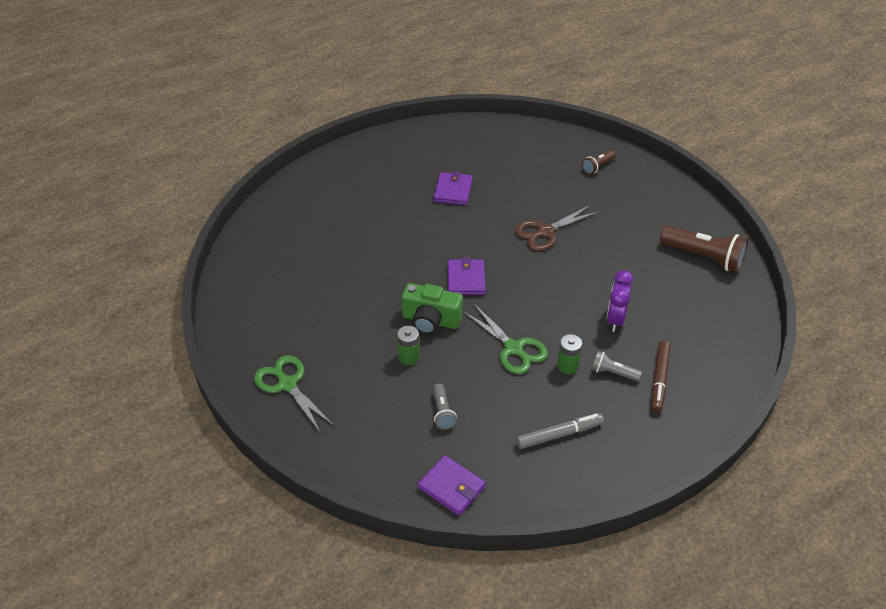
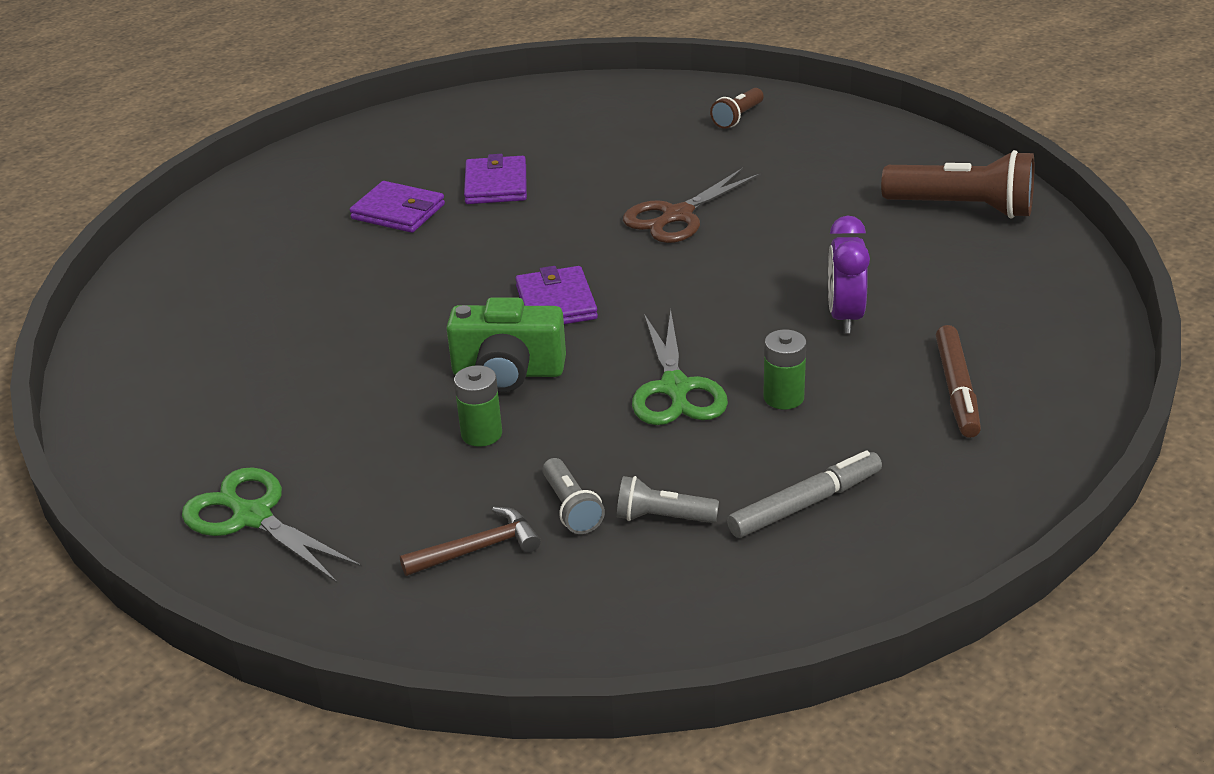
camera: 10 degrees left, 10 degrees down
purple wallet [418,455,486,516] -> purple wallet moved to [350,181,445,233]
green scissors [463,304,548,374] -> green scissors turned 45 degrees clockwise [632,310,728,425]
grey flashlight [591,351,642,381] -> grey flashlight moved to [617,476,719,523]
none -> brown hammer [400,507,541,576]

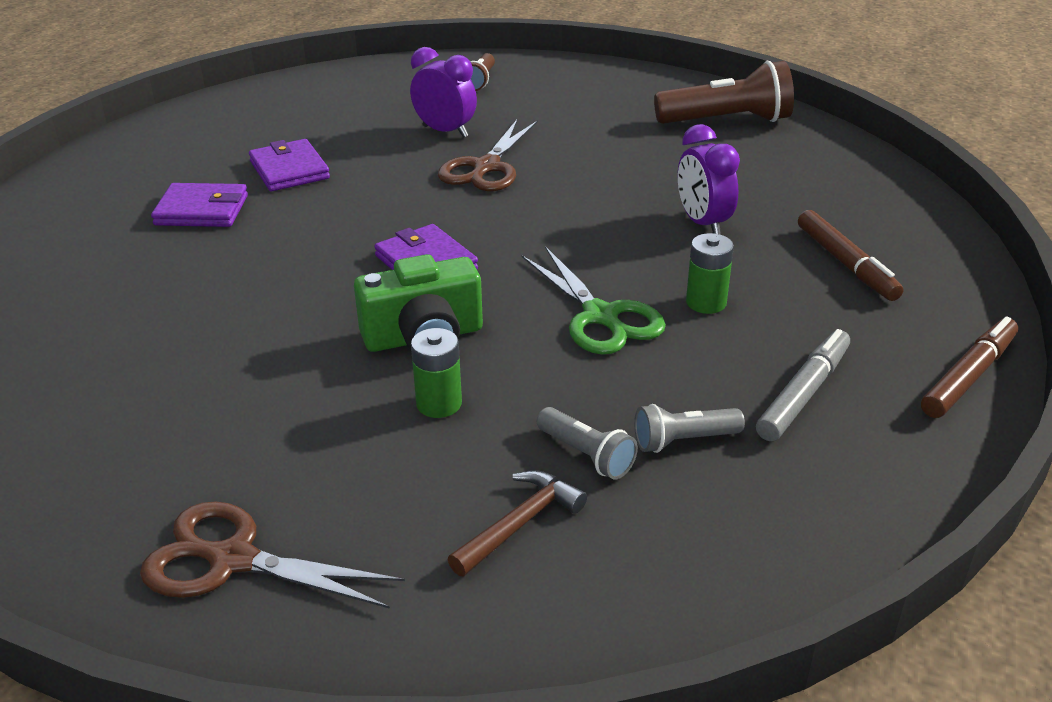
camera: 25 degrees left, 0 degrees up
green scissors [182,467,362,583] -> brown scissors [140,501,405,609]
none -> purple clock [410,47,477,138]
none -> brown marker [921,316,1018,418]

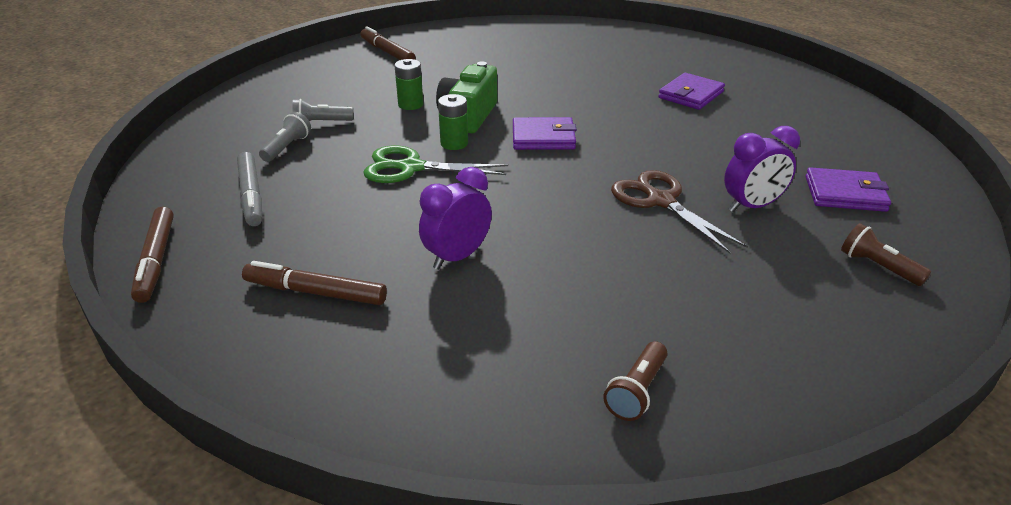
camera: 125 degrees right, 0 degrees up
brown scissors [140,501,405,609] -> brown marker [360,26,415,60]
purple wallet [249,139,330,191] -> purple wallet moved to [806,167,891,212]
brown hammer [447,470,587,576] -> none
brown flashlight [654,61,794,124] -> brown flashlight [603,341,667,421], size x0.52
purple clock [678,124,740,235] -> purple clock turned 60 degrees counterclockwise [419,167,492,270]
green battery [686,233,734,314] -> green battery moved to [438,94,468,150]

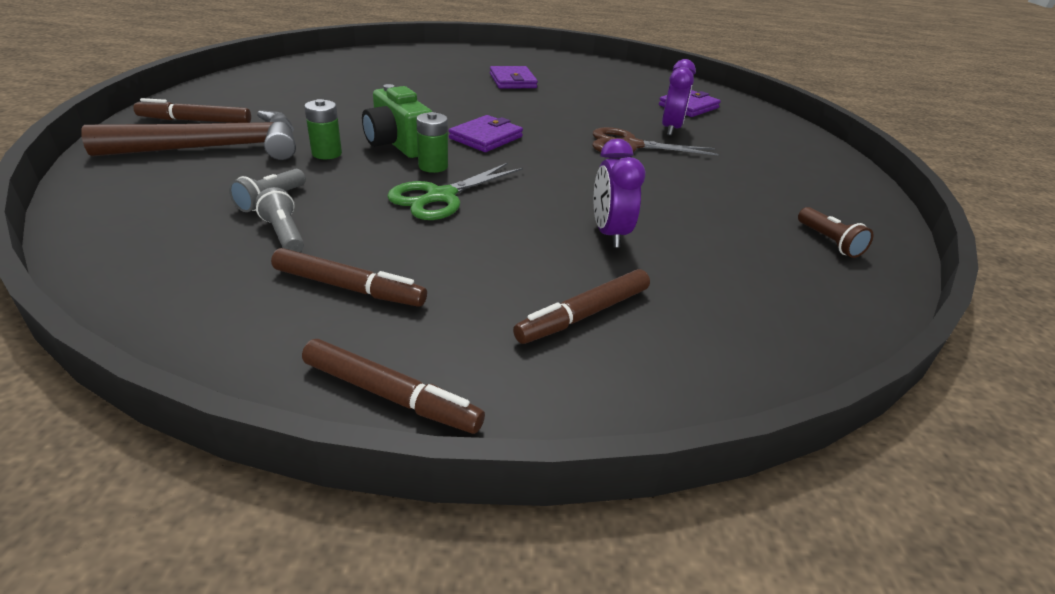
camera: 55 degrees left, 0 degrees up
grey marker [237,152,262,226] -> brown marker [271,248,427,307]
brown flashlight [841,223,931,286] -> none
none -> brown hammer [81,110,296,160]

